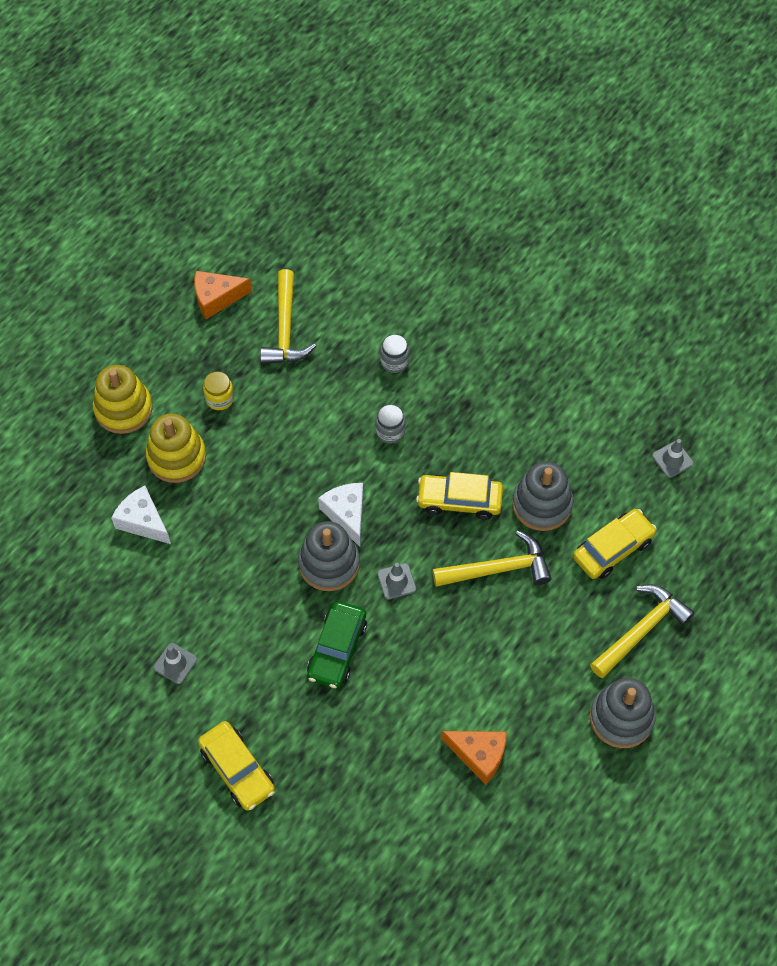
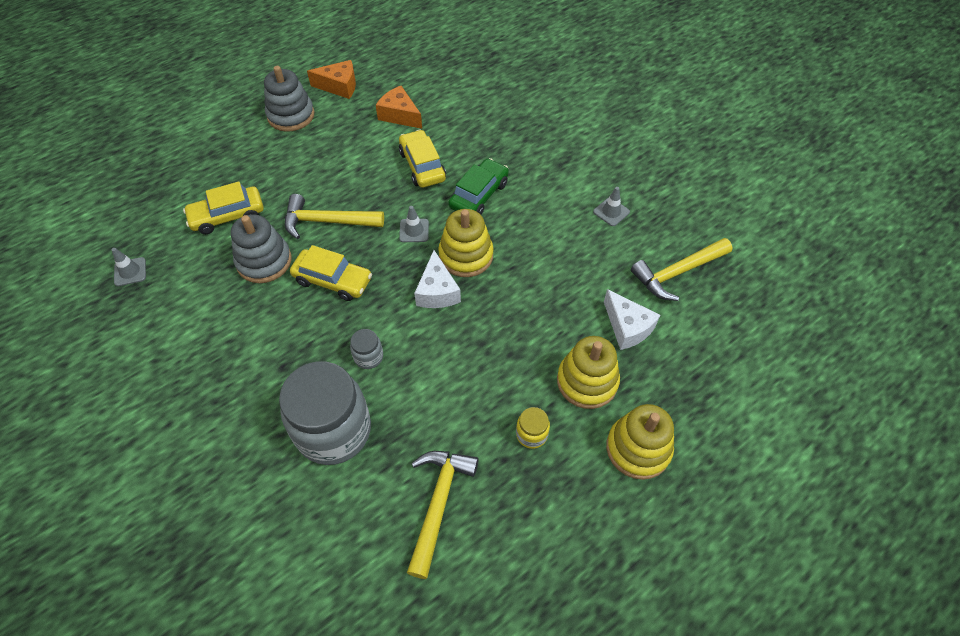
camera: 165 degrees left, 5 degrees down
orange cheese [194,271,252,319] -> orange cheese moved to [307,60,356,99]
yellow car [198,721,275,811] -> yellow car moved to [399,130,446,188]
grey stacking toy [298,521,360,591] -> yellow stacking toy [438,209,494,277]
grey jar [380,334,410,373] -> grey jar [279,361,371,465], size x2.40
yellow hammer [590,584,695,678] -> yellow hammer moved to [631,238,732,301]

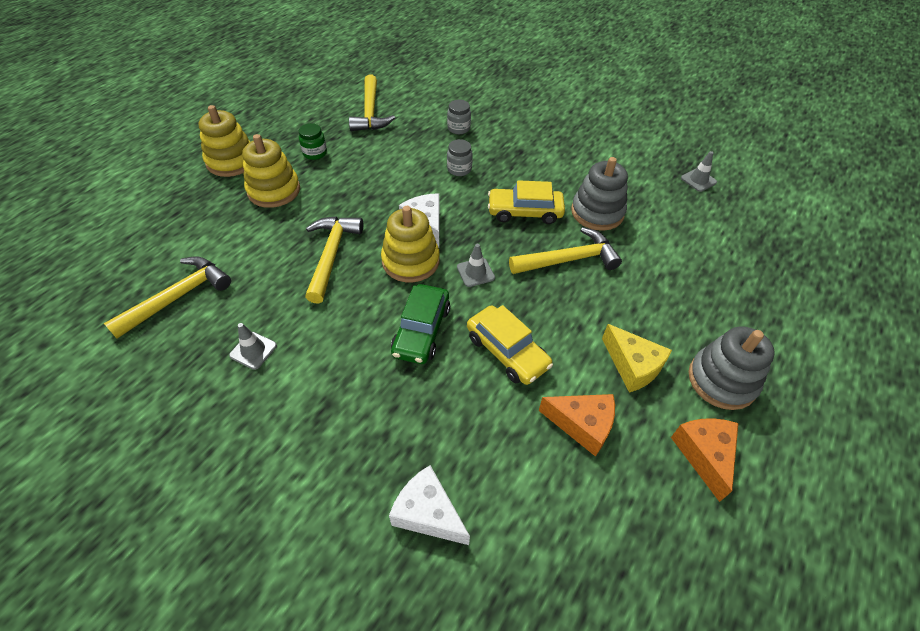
camera: 160 degrees right, 5 degrees down
yellow car [183,182,264,234] -> none
grey jar [279,361,371,465] -> grey jar [447,100,471,134], size x0.42
orange cheese [307,60,356,99] -> orange cheese turned 105 degrees clockwise [671,418,738,502]
yellow jar [516,407,550,449] -> green jar [299,123,327,160]
white cheese [604,289,660,350] -> white cheese moved to [389,465,470,545]
none -> yellow hammer [305,217,363,304]
none -> yellow cheese [602,324,672,393]

